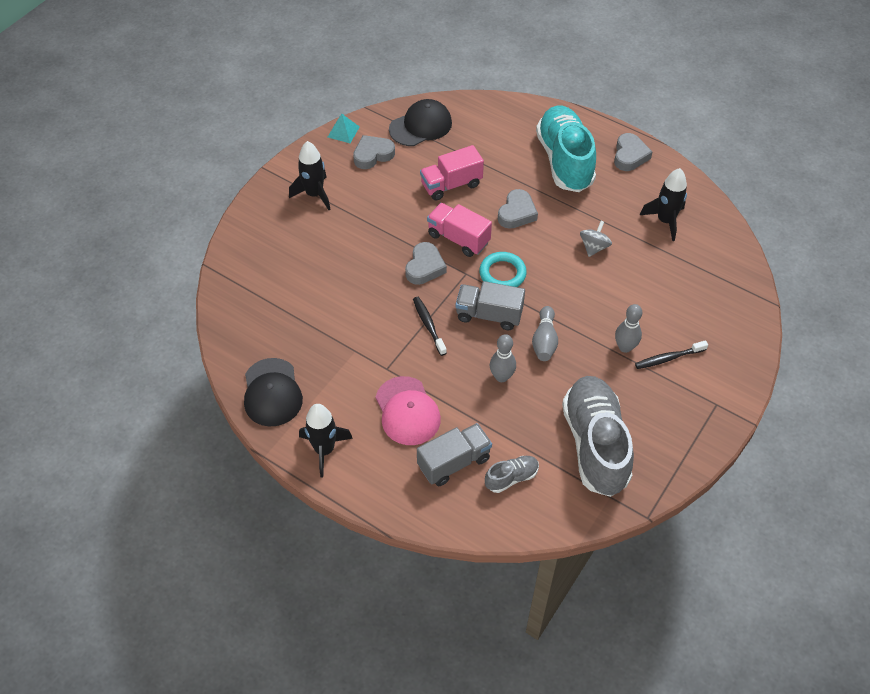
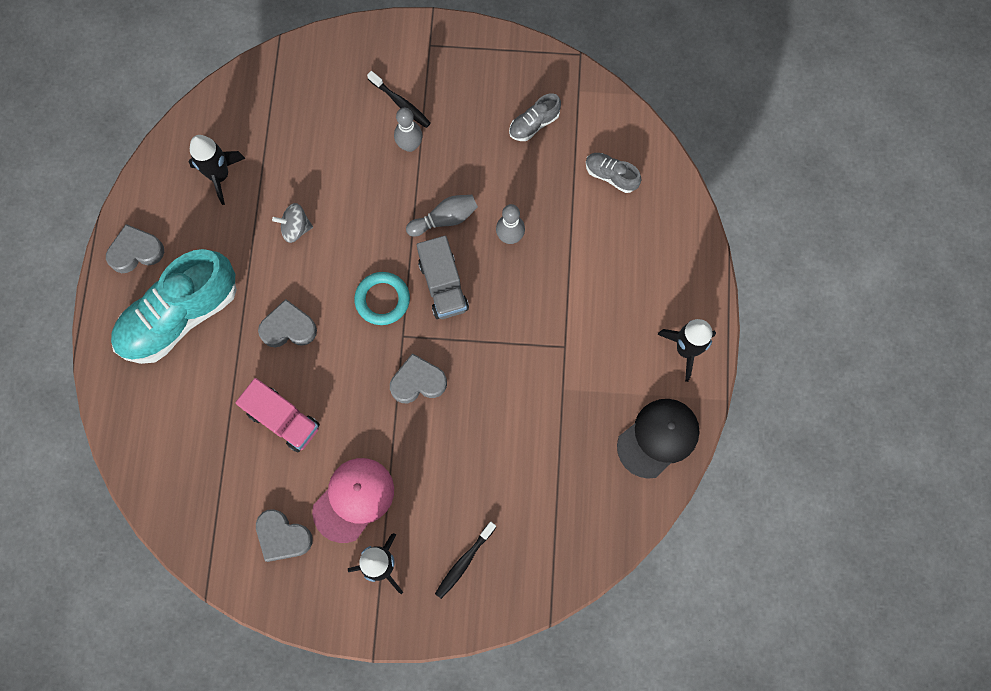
camera: 120 degrees left, 20 degrees up
turquoise pyramid [328,114,359,143] -> none
pink cap [376,376,441,445] -> pink cap moved to [312,458,394,543]
black cap [389,99,452,146] -> none
black toothbrush [413,297,447,356] -> black toothbrush moved to [435,521,496,599]
grey truck [417,423,492,486] -> none
pink truck [427,203,492,257] -> none
grey shoe [562,376,634,497] -> grey shoe [509,93,561,141], size x0.44

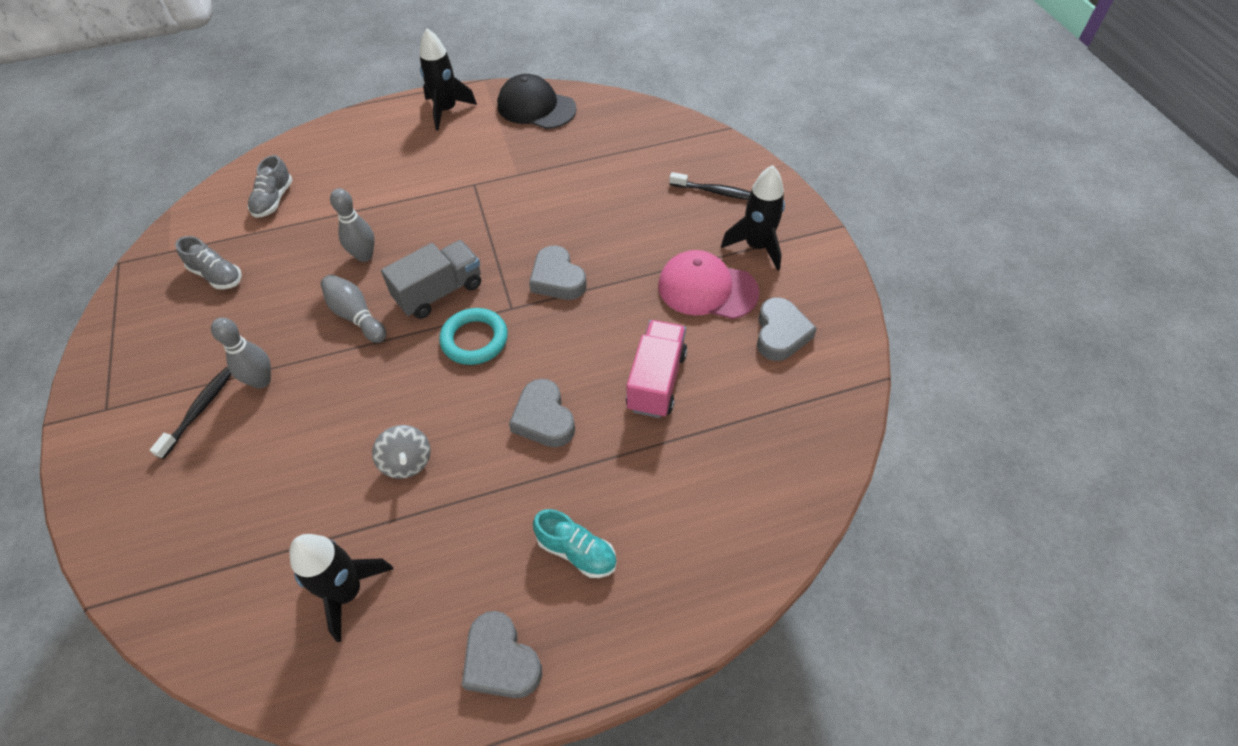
camera: 110 degrees left, 20 degrees down
turquoise shoe [111,249,237,364] -> turquoise shoe [533,509,617,578], size x0.44

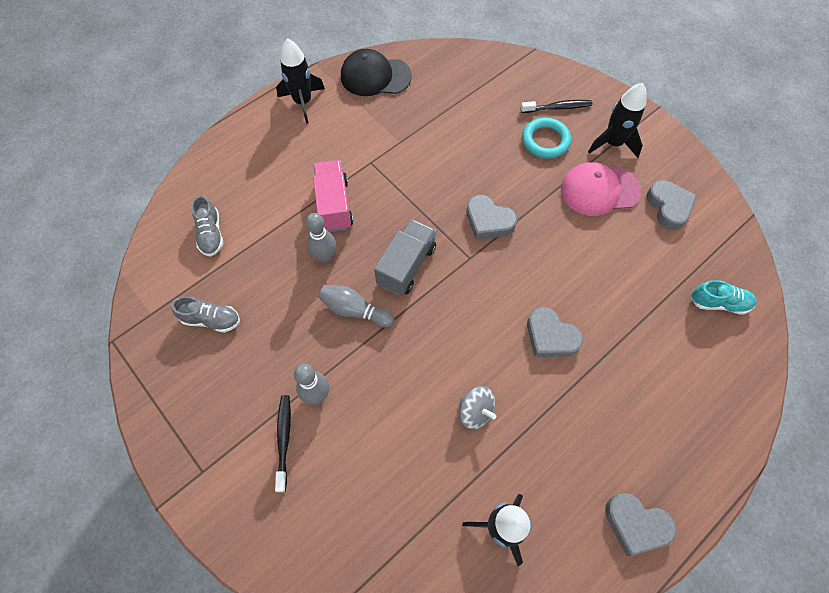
camera: 25 degrees left, 10 degrees up
turquoise ring [439,308,508,365] -> turquoise ring moved to [522,118,571,159]
turquoise shoe [533,509,617,578] -> turquoise shoe moved to [691,280,757,315]
pink truck [626,320,687,418] -> pink truck moved to [313,160,353,232]

